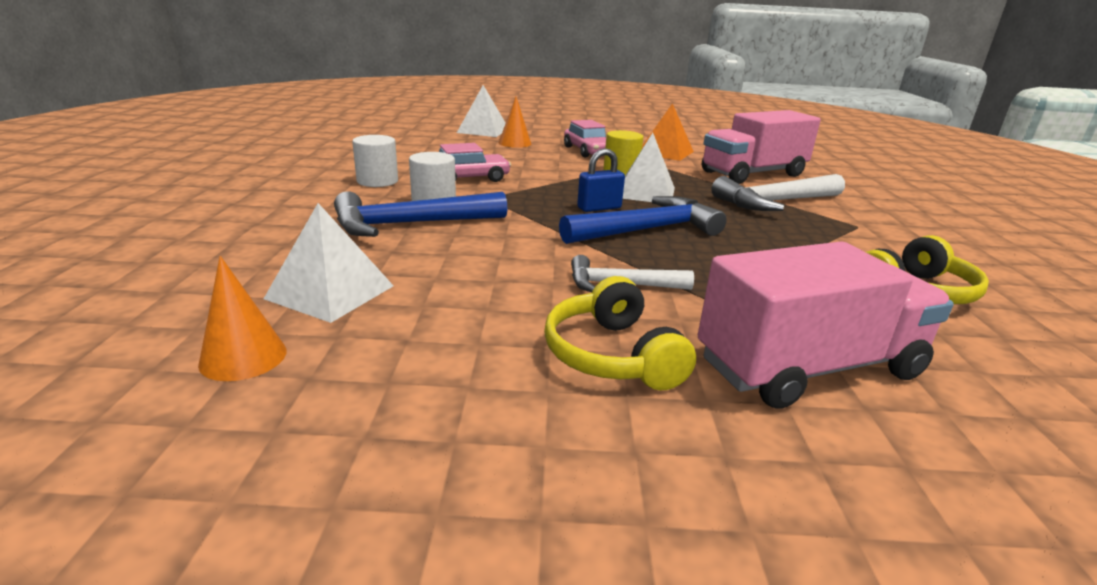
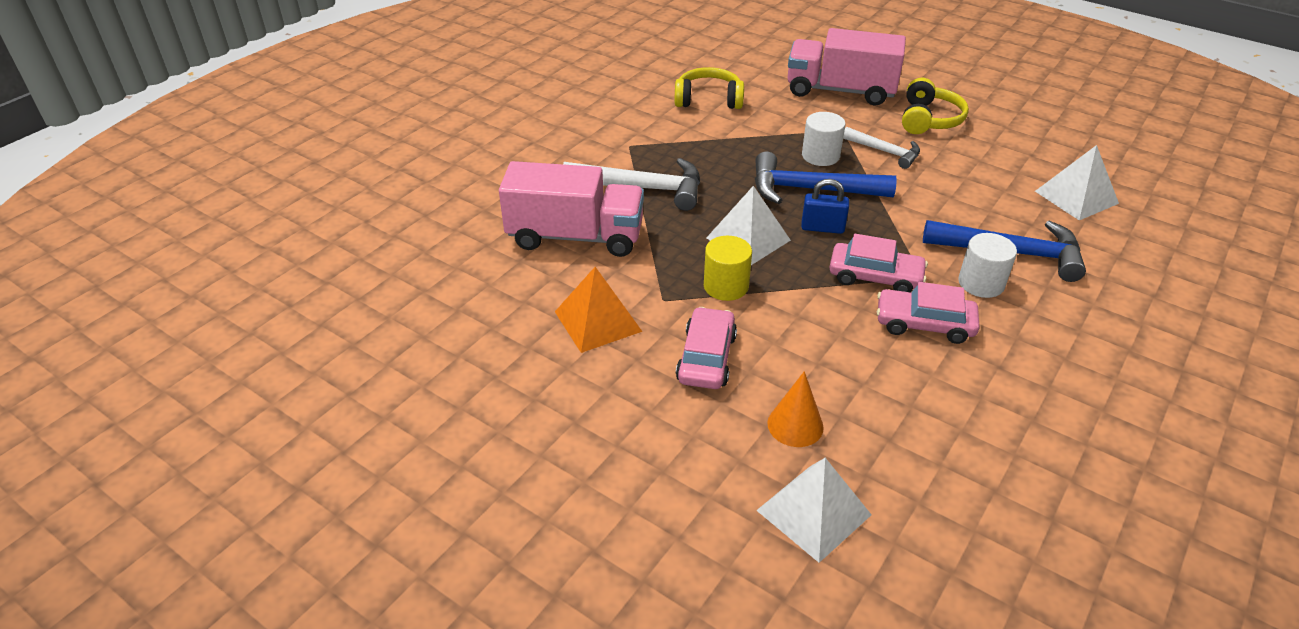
camera: 145 degrees left, 15 degrees up
orange cone [198,256,286,381] -> none
white cylinder [352,135,398,187] -> white cylinder moved to [802,112,845,166]
none -> pink car [829,234,928,292]

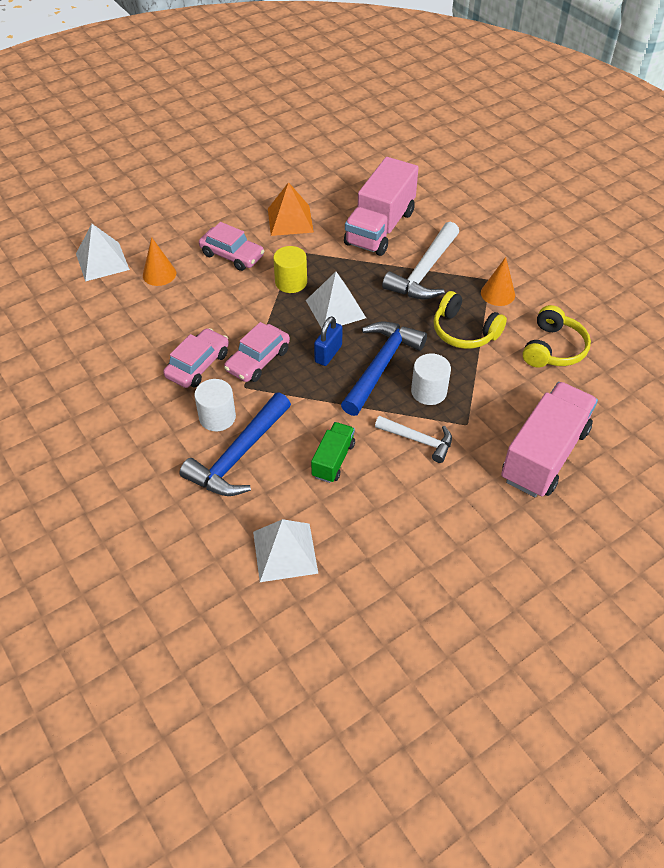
camera: 110 degrees right, 10 degrees up
white hammer [843,127,920,169] -> white hammer turned 120 degrees counterclockwise [375,416,452,463]
yellow headphones [902,78,969,134] -> yellow headphones moved to [433,291,507,349]
none -> green truck [311,422,355,483]
none -> orange cone [481,257,515,306]

